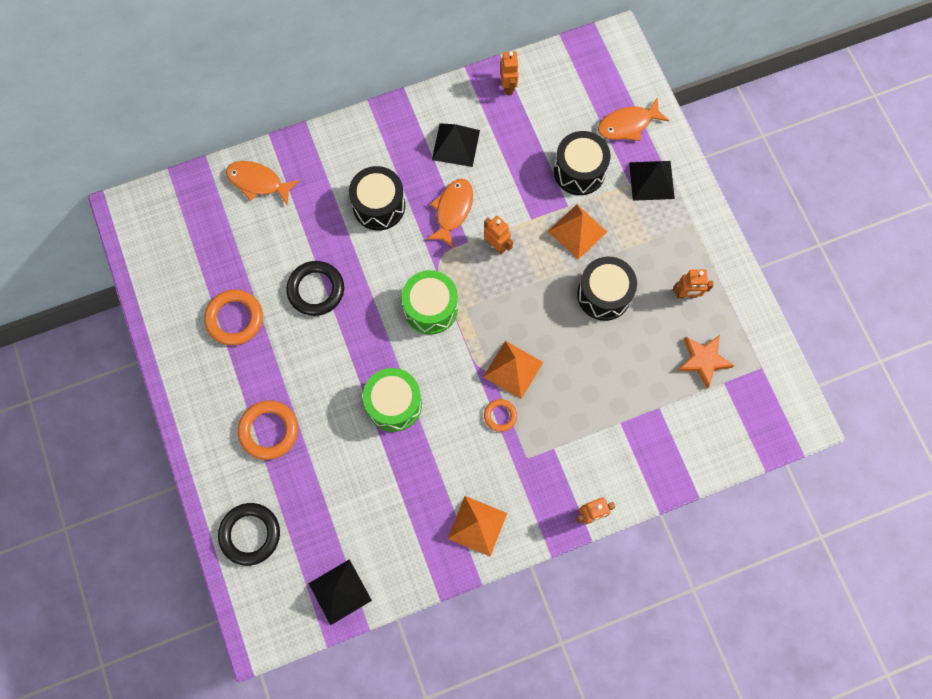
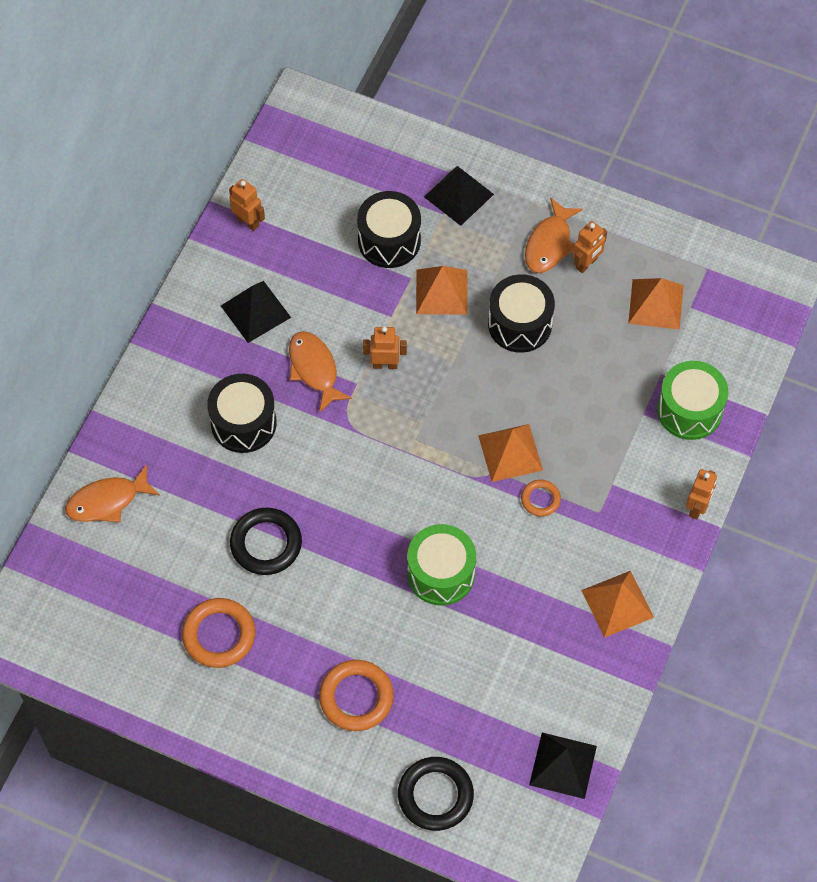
camera: 45 degrees left, 10 degrees down
green drum [402,270,458,334] -> green drum moved to [657,361,728,440]
orange fish [598,97,669,141] -> orange fish moved to [525,197,583,273]
orange star [677,335,735,389] -> orange pyramid [628,278,684,330]

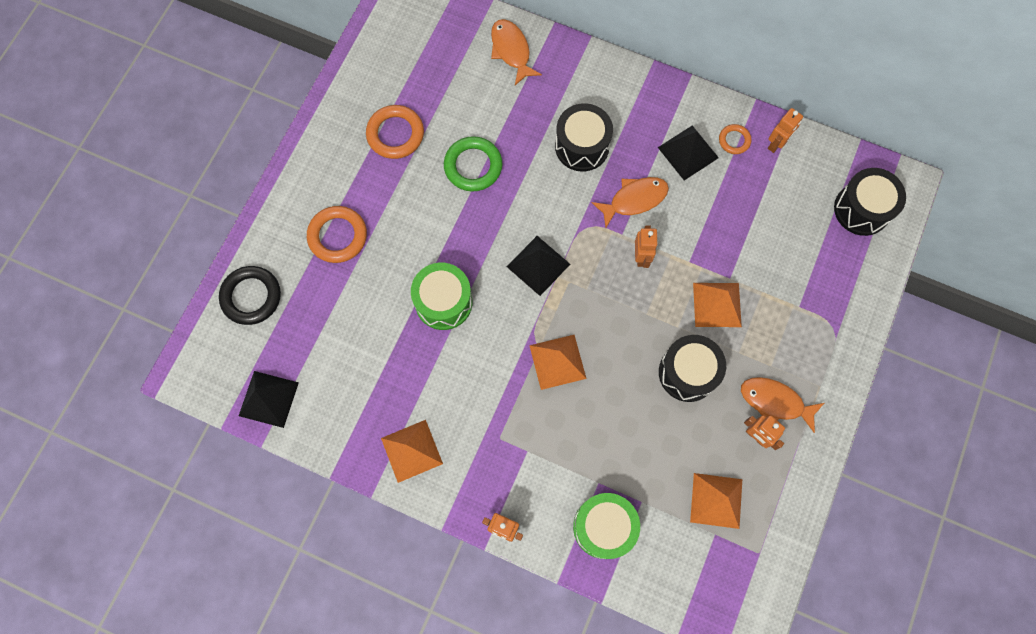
camera: 90 degrees right, 10 degrees up
black ring [230,507,302,575] -> green ring [444,136,502,192]
black drum [357,191,421,268] -> black drum moved to [834,168,906,236]
black pyramid [424,166,494,226] -> black pyramid moved to [507,236,570,296]
orange ring [521,480,561,517] -> orange ring moved to [719,124,751,154]

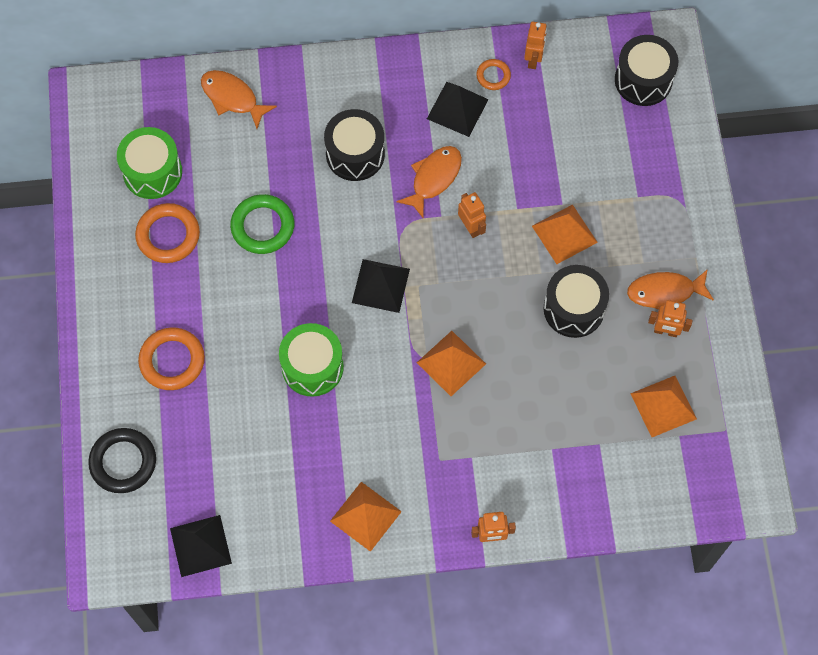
camera: 30 degrees left, 5 degrees down
green drum [573,493,640,559] -> green drum moved to [117,127,182,199]

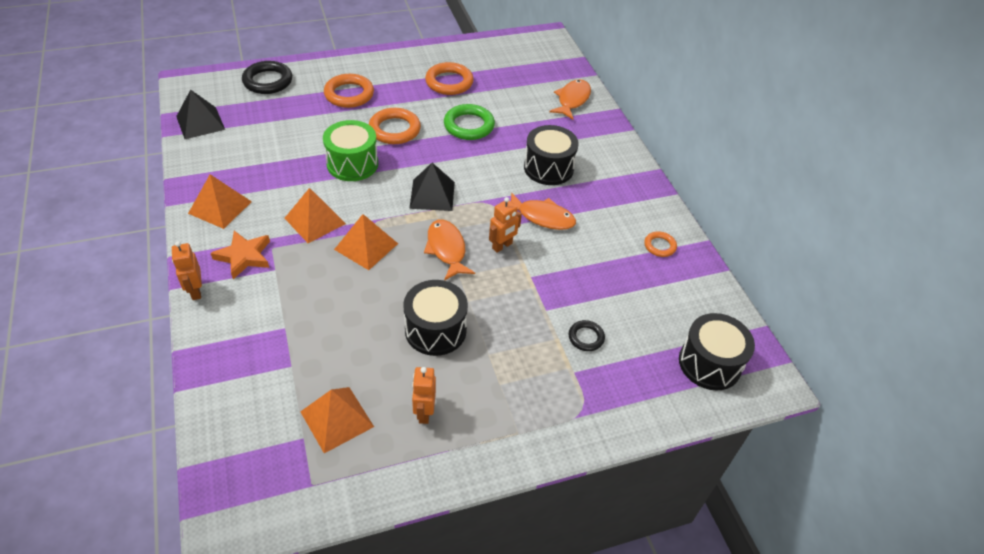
camera: 75 degrees right, 20 degrees down
green drum [117,127,182,199] -> none
black pyramid [427,82,489,137] -> none
orange robot [524,22,547,69] -> none
orange pyramid [532,204,598,264] -> orange pyramid moved to [285,188,346,243]
orange fish [627,269,714,310] -> orange fish moved to [424,220,475,281]
none -> orange star [211,231,270,279]
none -> orange ring [369,108,421,144]
none -> black ring [569,320,605,351]

